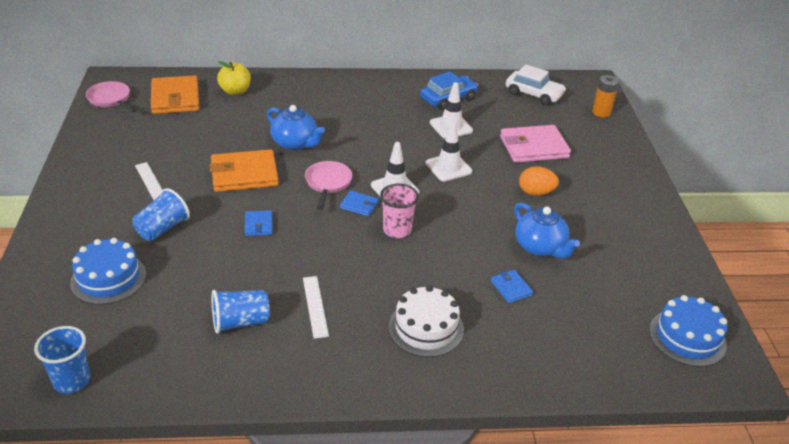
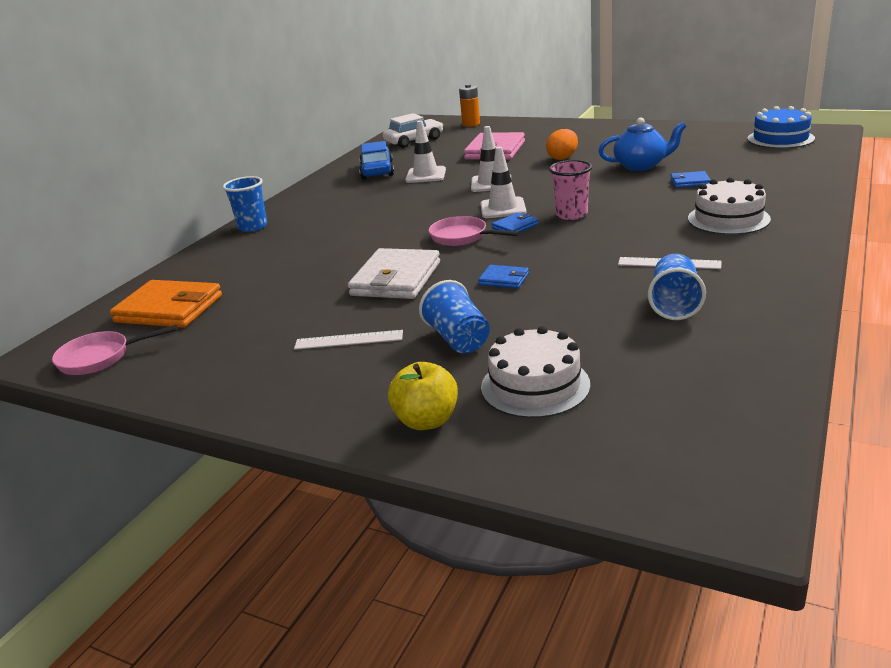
camera: 55 degrees left, 10 degrees down
blue cup [34,326,90,394] -> blue cup moved to [223,176,267,232]
blue cake [70,238,146,305] -> white cake [481,326,590,418]
orange wallet [210,149,279,192] -> white wallet [348,248,440,299]
yellow apple [217,61,251,95] -> yellow apple moved to [388,362,458,430]
blue teapot [267,105,325,150] -> none

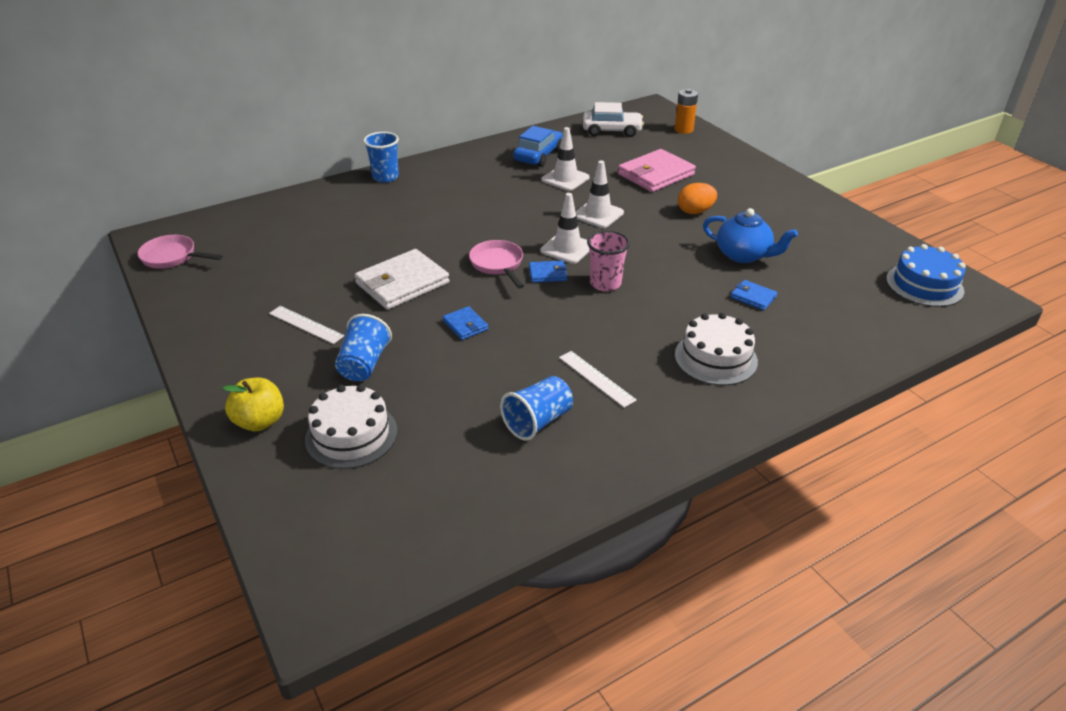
camera: 30 degrees right, 10 degrees up
orange wallet [110,280,222,328] -> none

